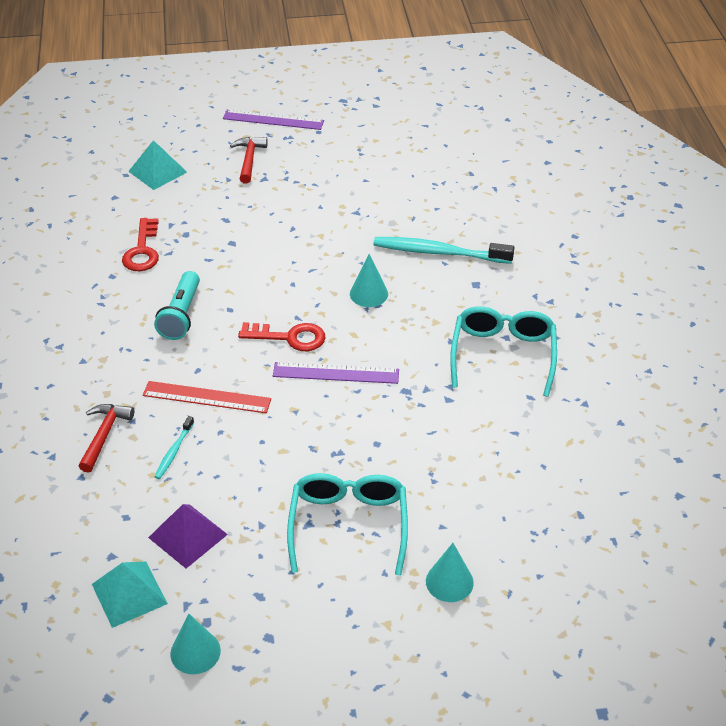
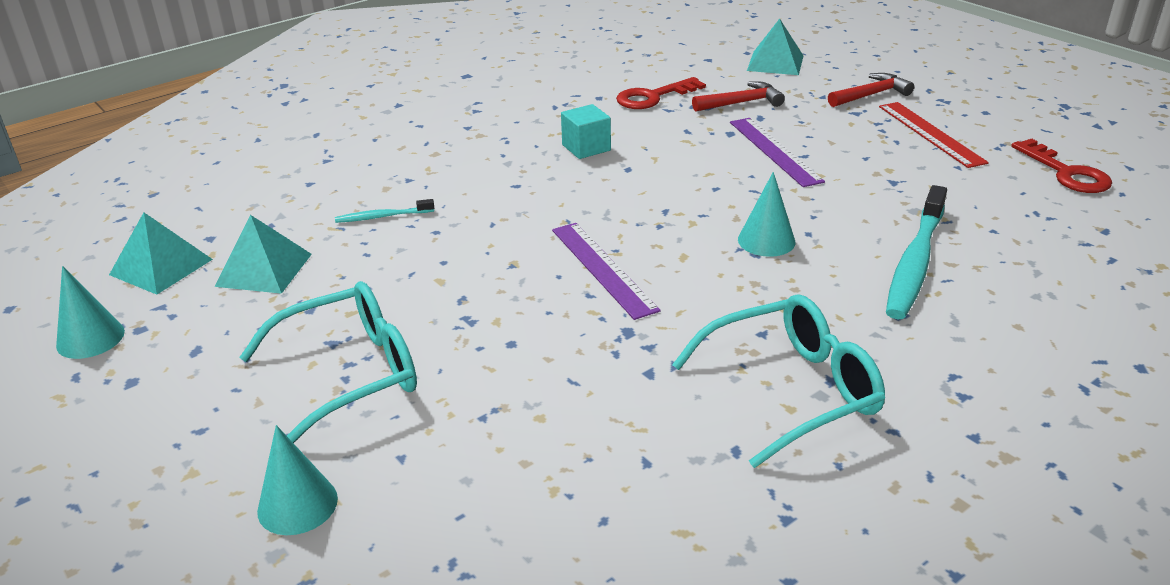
camera: 60 degrees right, 10 degrees down
red hammer [78,404,134,473] -> red hammer moved to [692,81,785,112]
red ruler [143,381,271,413] -> red ruler moved to [879,102,989,168]
purple pyramid [148,504,228,568] -> turquoise pyramid [215,215,312,294]
turquoise flashlight [154,271,200,340] -> turquoise cube [561,104,611,159]
purple ruler [223,110,324,130] -> purple ruler moved to [730,118,825,187]
red key [238,322,326,351] -> red key moved to [1011,139,1112,193]
turquoise toothbrush [373,237,515,264] -> turquoise toothbrush turned 135 degrees counterclockwise [886,185,947,319]

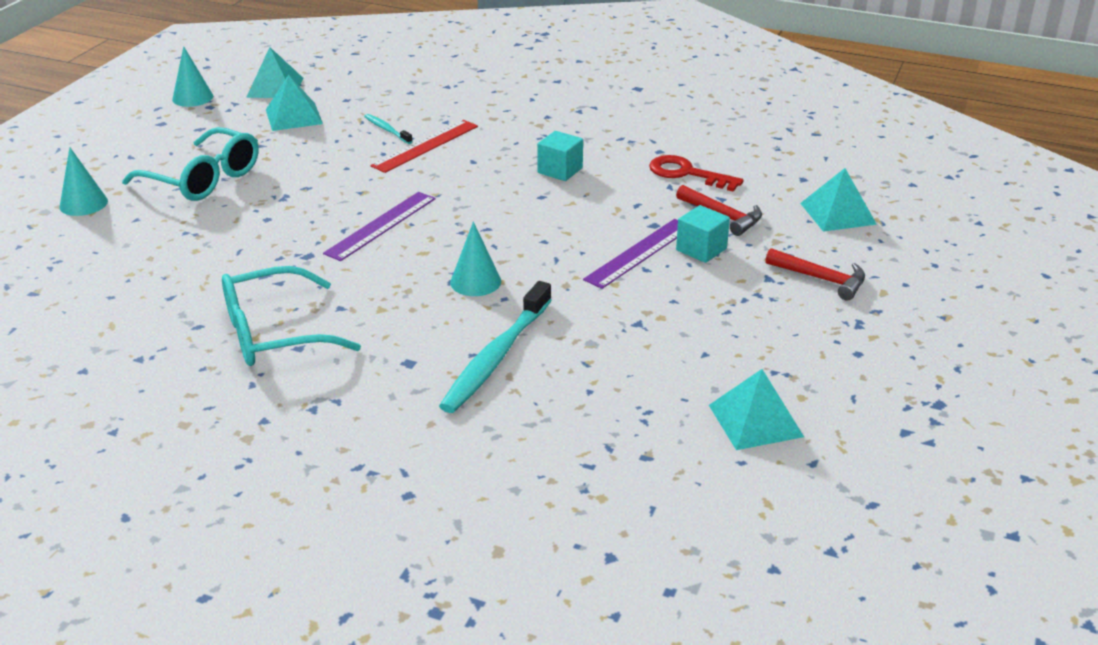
camera: 60 degrees right, 0 degrees up
turquoise glasses [672,294,885,468] -> turquoise glasses turned 120 degrees clockwise [222,266,361,366]
red ruler [879,102,989,168] -> red ruler moved to [370,120,478,173]
turquoise toothbrush [886,185,947,319] -> turquoise toothbrush turned 60 degrees counterclockwise [439,281,552,413]
red key [1011,139,1112,193] -> turquoise pyramid [709,369,804,450]
none -> turquoise cube [676,205,730,263]

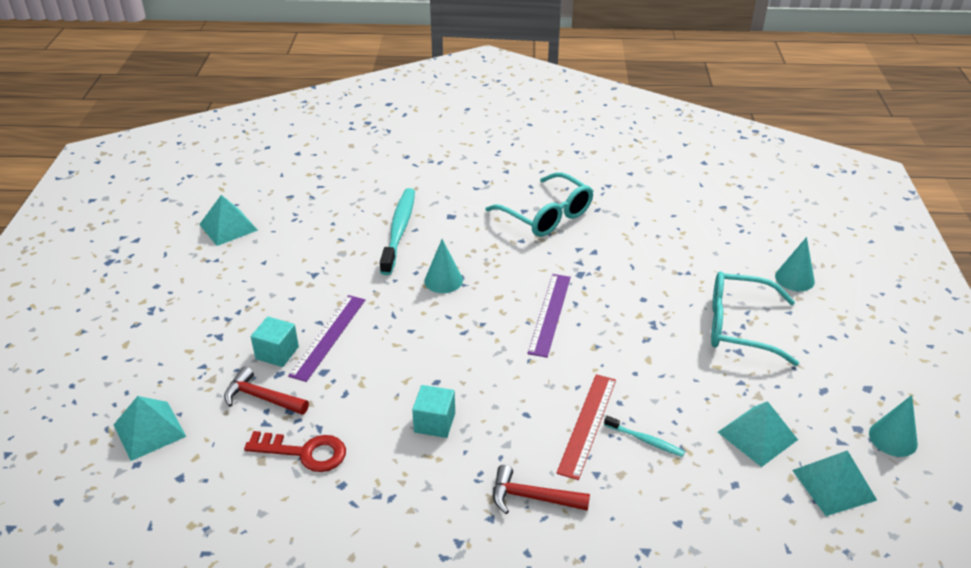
camera: 160 degrees right, 5 degrees up
turquoise glasses [222,266,361,366] -> turquoise glasses turned 90 degrees clockwise [485,172,593,237]
red hammer [765,248,865,301] -> red hammer moved to [493,465,590,514]

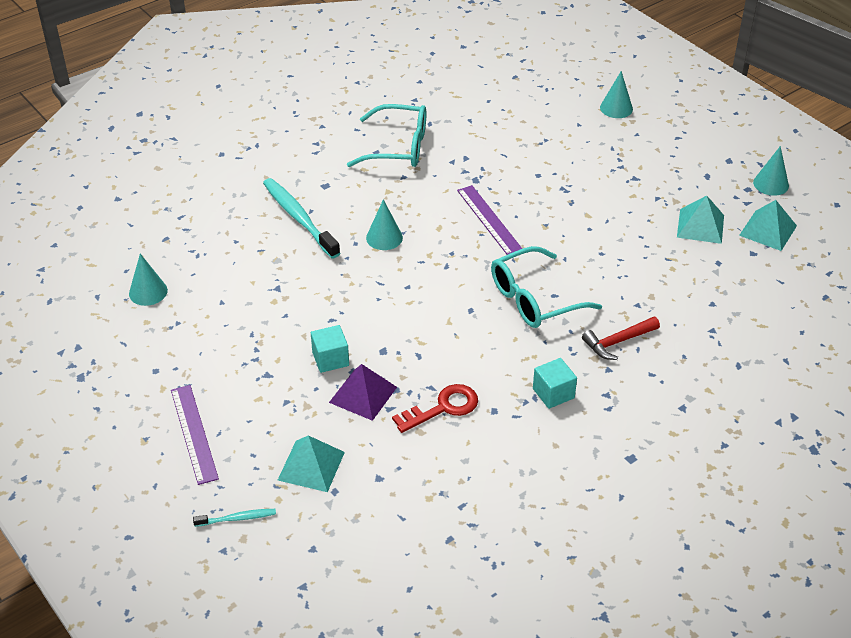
camera: 40 degrees left, 5 degrees up
turquoise pyramid [199,195,258,246] -> turquoise cone [129,254,168,306]
red hammer [224,366,309,415] -> purple pyramid [329,364,397,421]
purple ruler [288,295,365,382] -> purple ruler moved to [171,385,219,485]
turquoise cube [412,385,455,438] -> turquoise cube moved to [533,358,577,409]
red ruler [556,374,616,480] -> none
turquoise toothbrush [604,416,685,457] -> turquoise toothbrush moved to [193,509,276,527]
turquoise glasses [711,271,799,366] -> turquoise glasses moved to [491,246,602,328]

